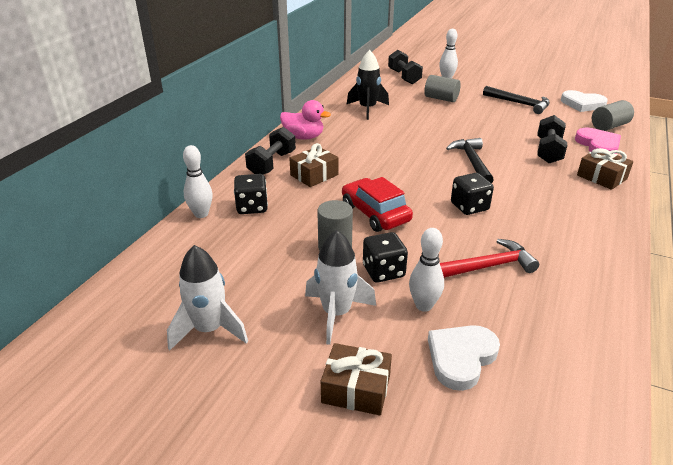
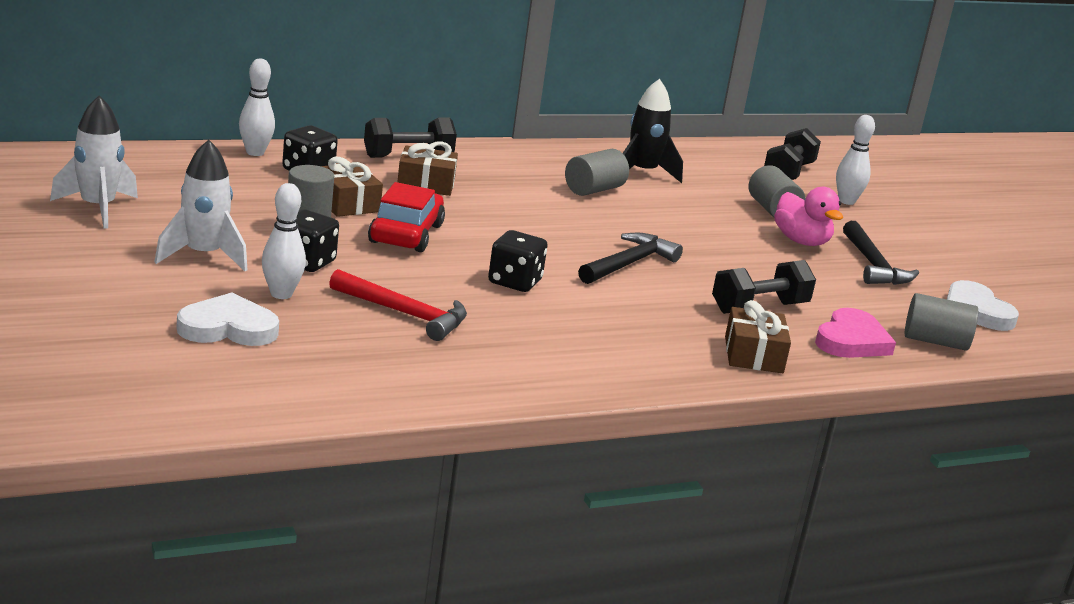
camera: 40 degrees right, 10 degrees down
pink duck [280,100,331,140] -> pink duck moved to [774,187,843,246]
brown gift [321,343,392,415] -> brown gift moved to [321,157,383,217]
none -> grey cylinder [565,149,629,196]

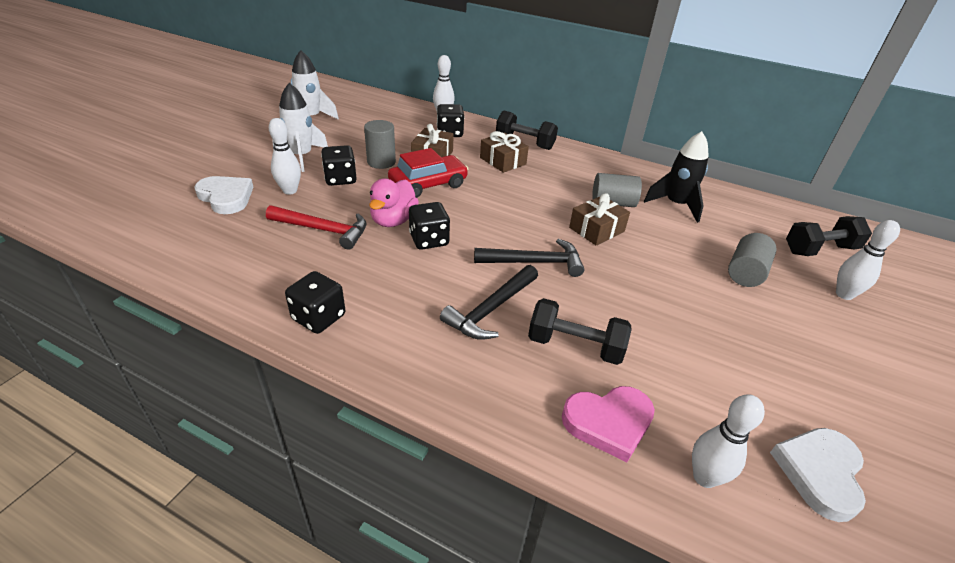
camera: 50 degrees right, 15 degrees up
red hammer [329,269,467,341] -> red hammer turned 60 degrees counterclockwise [266,205,366,250]
brown gift [725,300,791,373] -> brown gift moved to [569,193,630,246]
pink duck [774,187,843,246] -> pink duck moved to [369,179,419,227]
black hammer [843,221,919,285] -> black hammer moved to [440,265,538,340]
grey cylinder [905,293,978,351] -> white bowling pin [692,394,765,488]
none -> black dice [285,271,345,334]

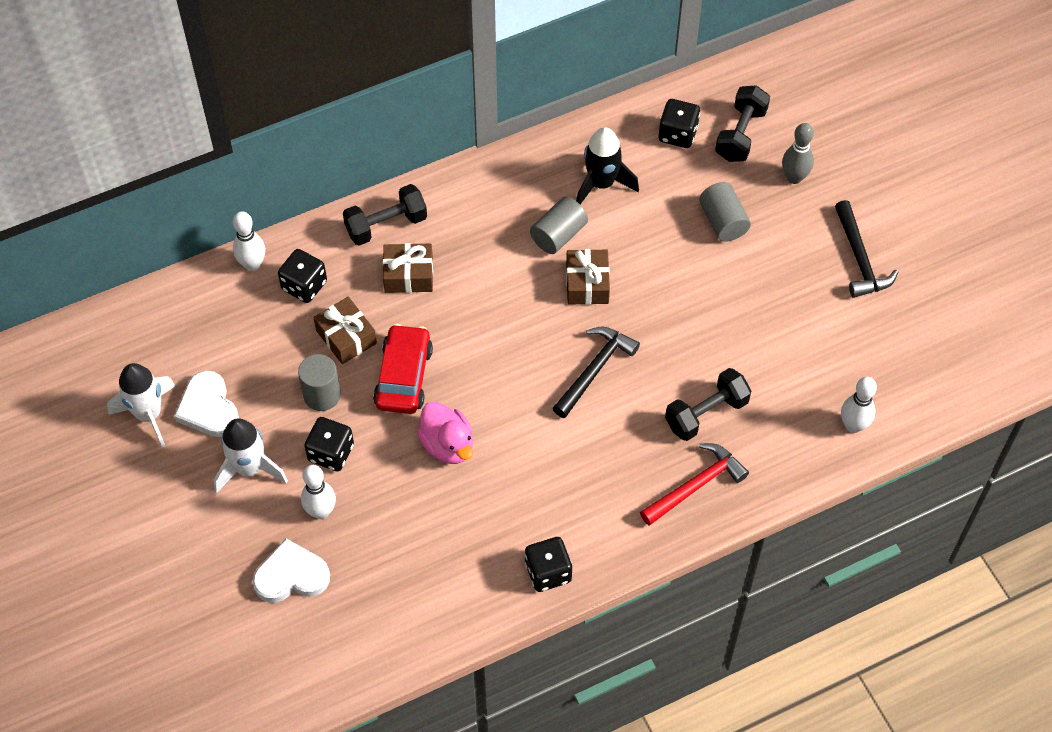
camera: 50 degrees left, 20 degrees up
red hammer [266,205,366,250] -> red hammer moved to [640,443,749,526]
black dice [409,202,450,250] -> black dice moved to [658,99,700,148]
black hammer [440,265,538,340] -> black hammer moved to [835,200,898,298]
pink heart [562,386,655,462] -> none
white heart [770,428,866,522] -> white heart moved to [174,370,239,437]
white bowling pin [836,220,900,300] -> grey bowling pin [782,123,814,184]

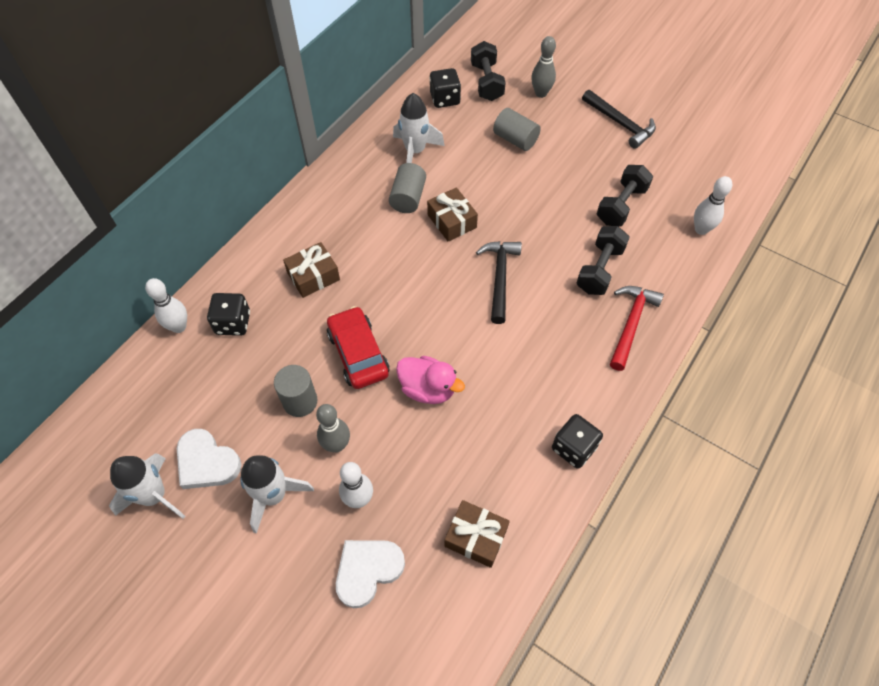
camera: 30 degrees left, 0 degrees up
black dice [304,417,354,471] -> grey bowling pin [316,404,350,452]
brown gift [313,297,377,364] -> brown gift moved to [445,500,510,568]
black dumbbell [343,184,427,246] -> black dumbbell moved to [597,165,653,226]
black rocket [576,127,639,204] -> white rocket [393,93,445,163]

